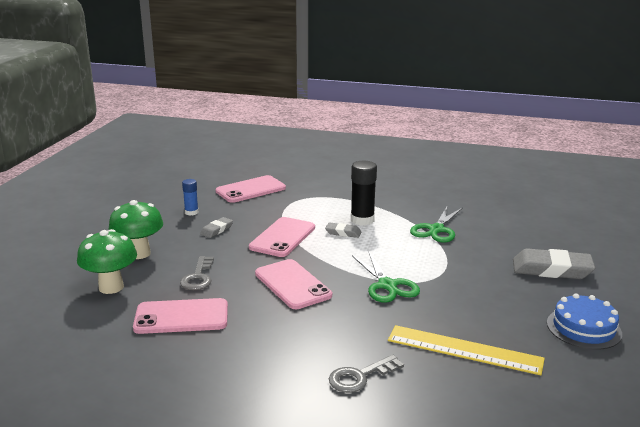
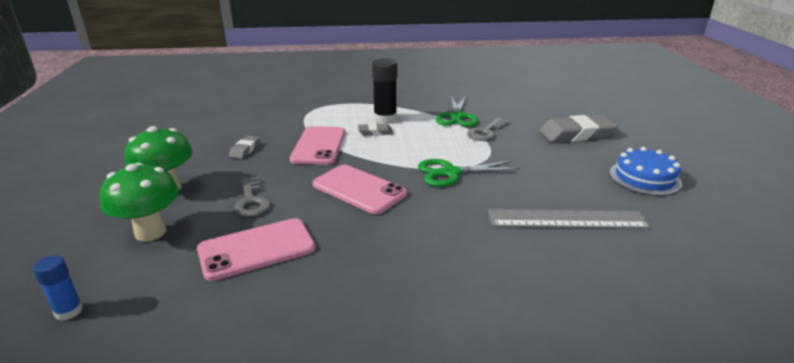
camera: 20 degrees left, 5 degrees up
blue glue stick [182,179,198,216] -> blue glue stick moved to [33,255,83,321]
pink phone [215,175,286,203] -> none
grey key [329,355,404,393] -> grey key moved to [467,118,509,141]
green scissors [352,252,420,303] -> green scissors turned 120 degrees clockwise [418,159,520,187]
yellow ruler [388,325,545,375] -> grey ruler [488,209,651,229]

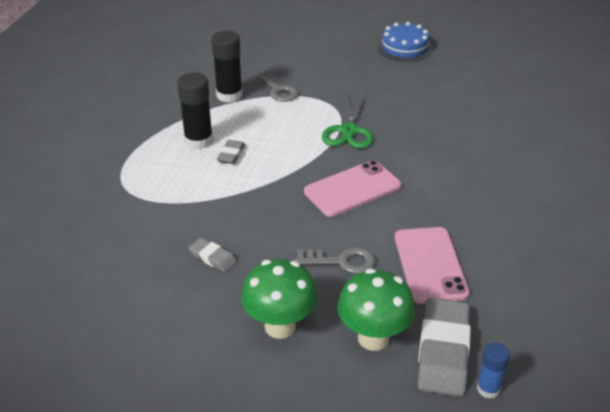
camera: 70 degrees left, 10 degrees up
pink phone [289,126,346,165] -> none
green scissors [435,96,479,127] -> black glue stick [211,31,243,103]
grey ruler [488,209,651,229] -> none
grey eraser [540,115,618,142] -> grey eraser moved to [417,298,471,397]

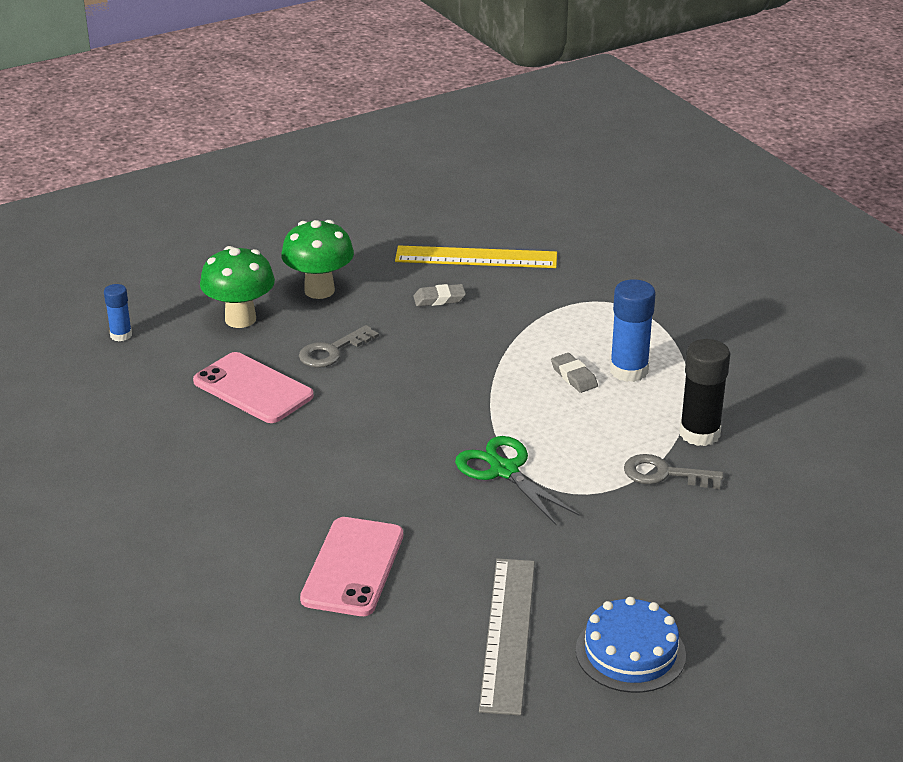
camera: 135 degrees right, 5 degrees down
black glue stick [177,72,213,149] -> blue glue stick [610,279,656,382]
pink phone [304,160,401,217] -> pink phone moved to [300,517,403,616]
grey eraser [417,298,471,397] -> none
none -> yellow ruler [395,245,557,268]
none -> grey ruler [479,558,535,716]

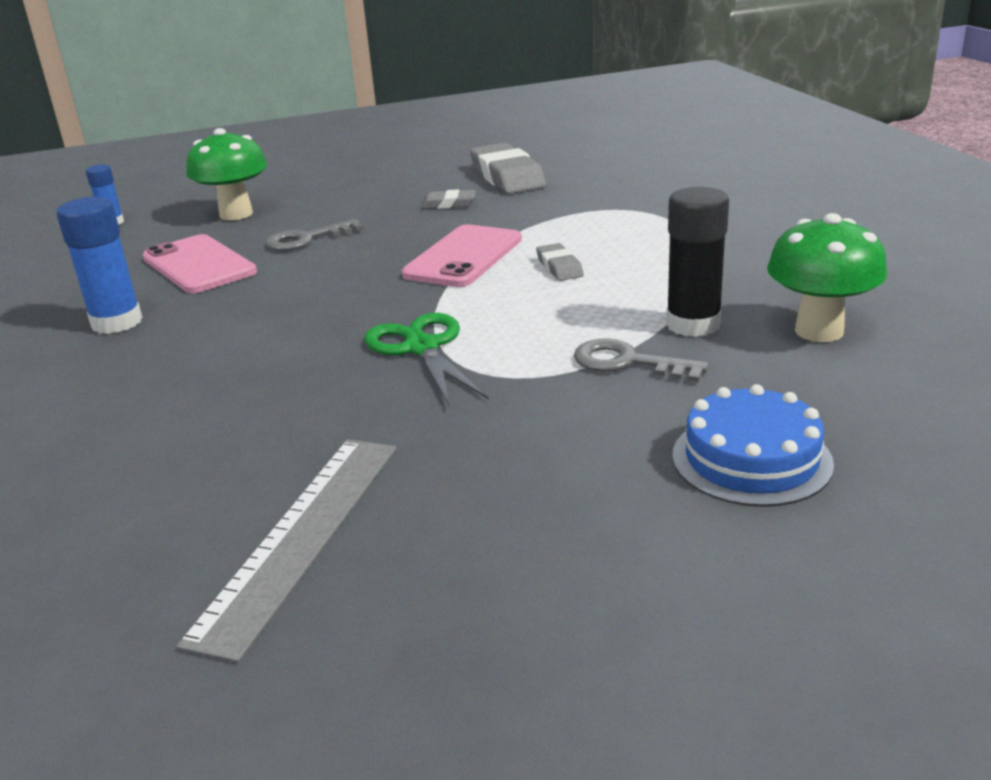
camera: 15 degrees right, 5 degrees down
green mushroom [281,220,354,299] -> green mushroom moved to [767,213,887,342]
pink phone [300,517,403,616] -> pink phone moved to [402,224,522,287]
yellow ruler [395,245,557,268] -> grey eraser [470,143,546,194]
blue cake [576,597,686,693] -> blue cake moved to [672,384,834,507]
blue glue stick [610,279,656,382] -> blue glue stick moved to [56,197,143,334]

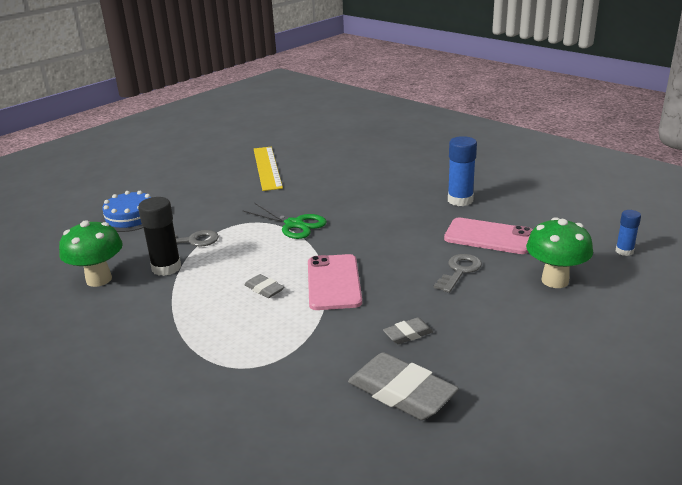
camera: 150 degrees right, 0 degrees up
grey ruler [176,439,397,663] -> yellow ruler [254,147,283,191]

